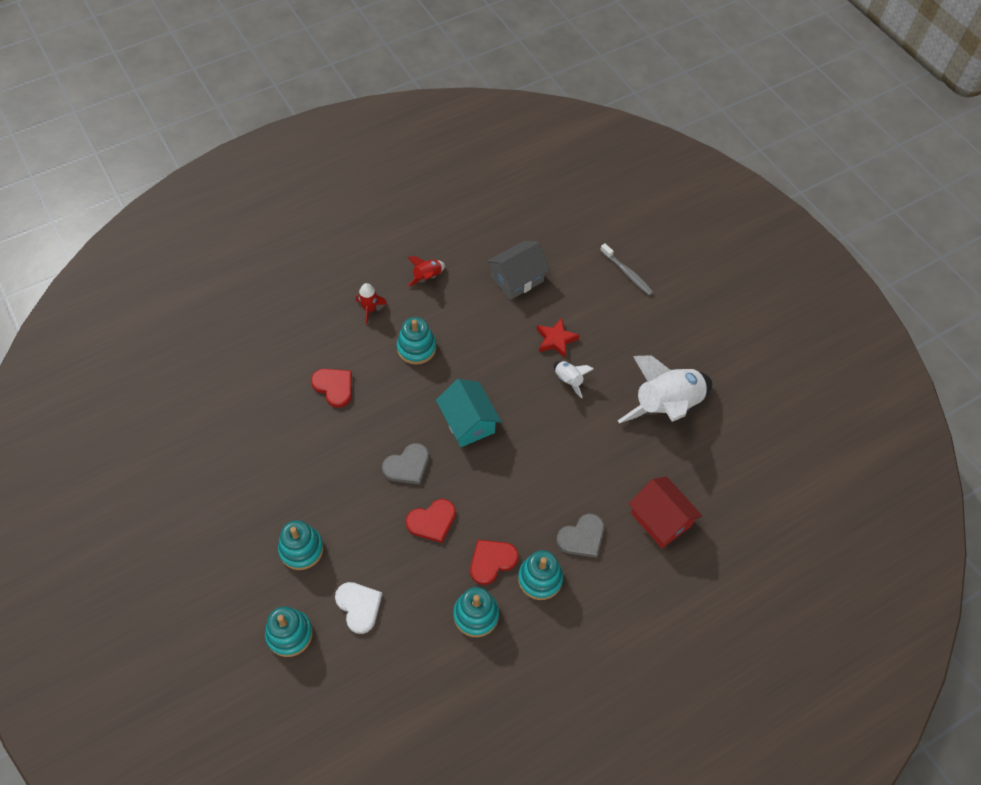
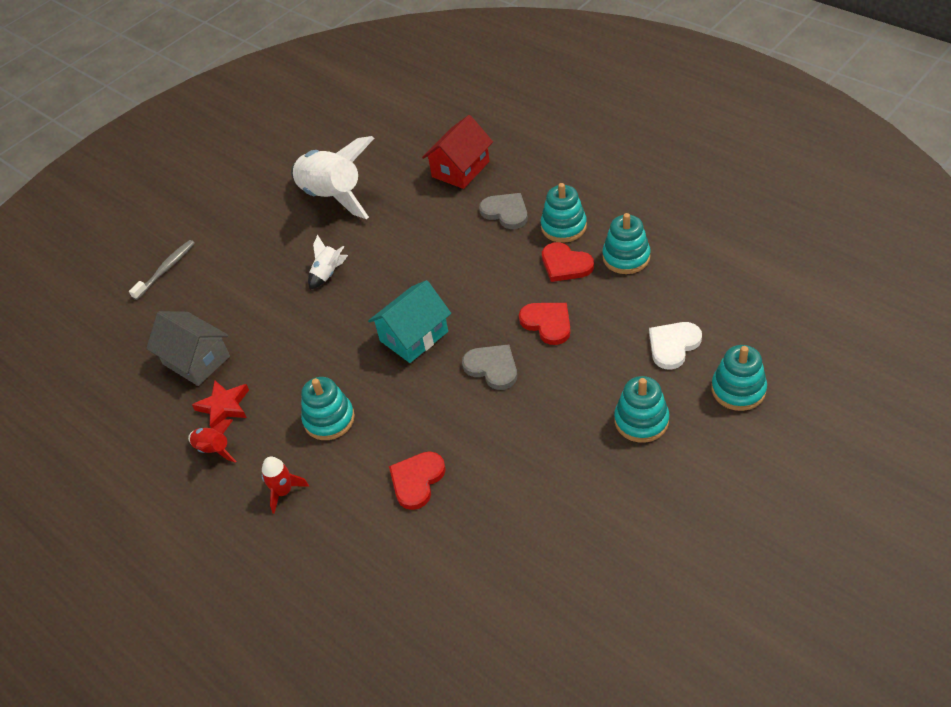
camera: 100 degrees left, 10 degrees down
red star [537,318,580,358] -> red star moved to [192,380,249,428]

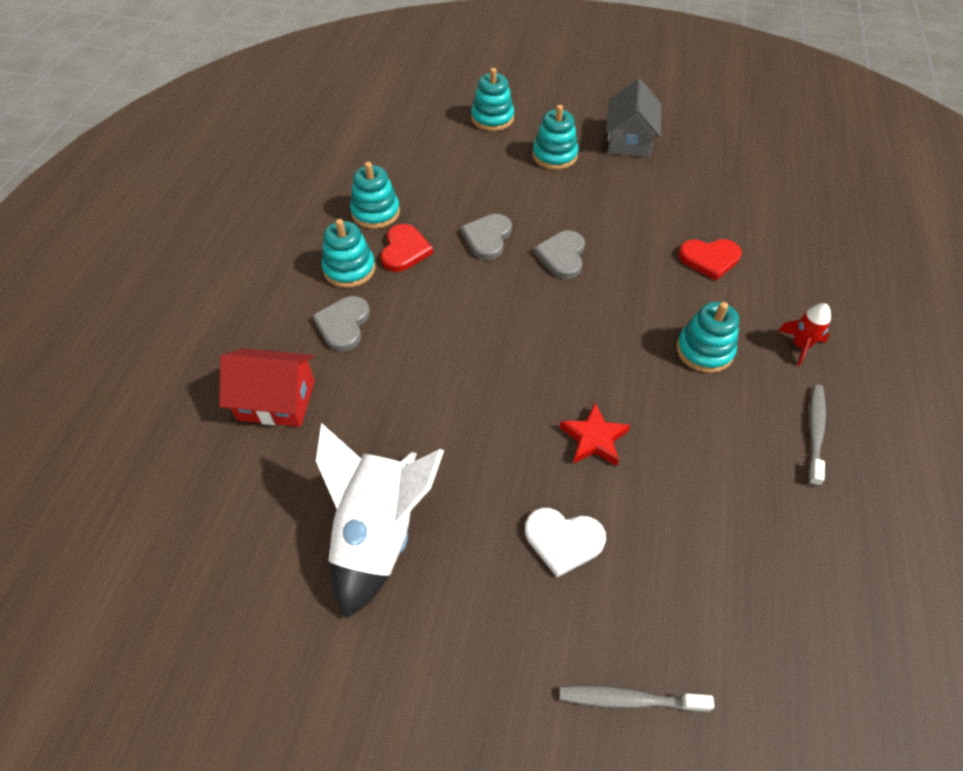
camera: 125 degrees left, 5 degrees up
grey house [146,311,230,386] -> grey house moved to [606,78,661,157]
red rocket [188,419,237,463] -> grey toothbrush [808,384,826,486]
red star [192,380,249,428] -> red star moved to [560,403,630,466]
white rocket [308,235,348,290] -> none
turquoise house [368,280,451,363] -> none
red heart [519,303,571,345] -> grey heart [461,214,512,260]
white heart [649,322,702,370] -> white heart moved to [525,508,606,577]

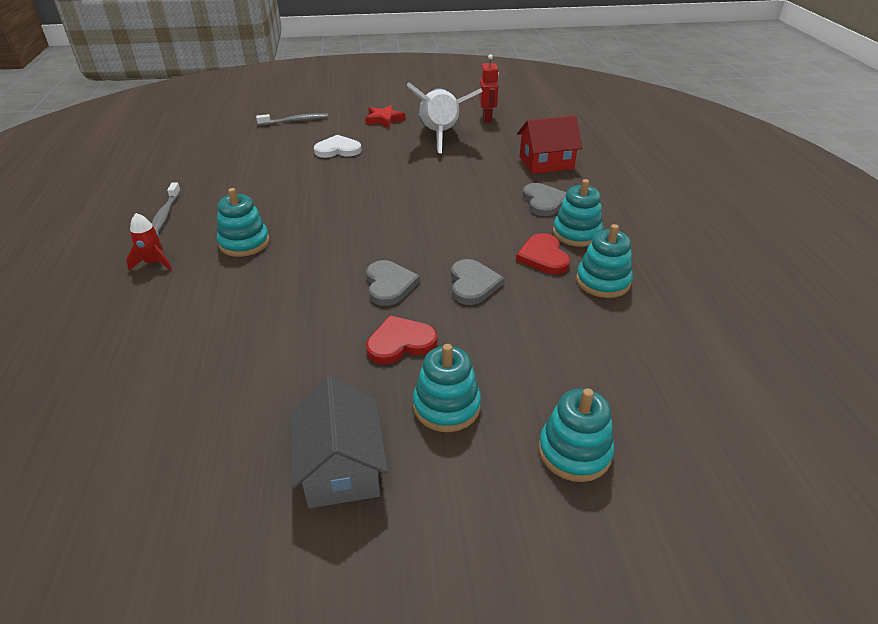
camera: 160 degrees right, 15 degrees down
red star [560,403,630,466] -> red star moved to [365,105,406,128]
red heart [679,239,742,280] -> red heart moved to [366,315,437,364]
none -> red robot [479,54,499,123]

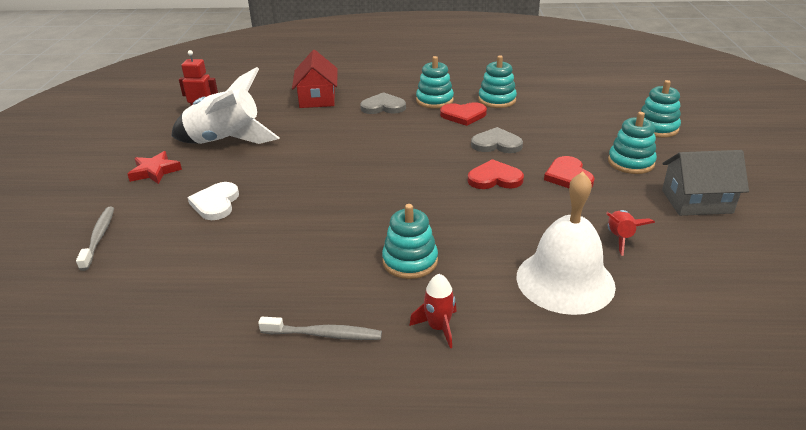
camera: 80 degrees left, 5 degrees down
grey heart [366,260,420,306] -> red heart [468,159,524,189]
none -> white bell [516,172,616,315]
none -> red rocket [606,210,655,256]

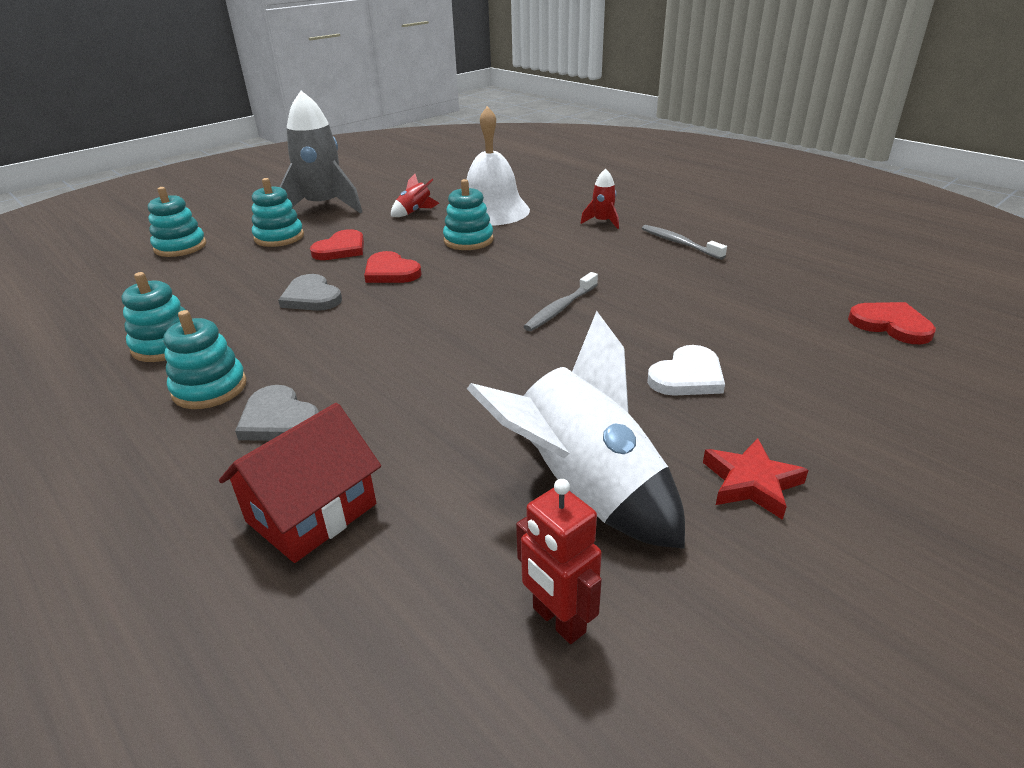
camera: 135 degrees left, 0 degrees up
grey toothbrush [76,207,114,271] -> grey toothbrush moved to [523,272,598,331]
turquoise stacking toy [382,204,438,279] -> turquoise stacking toy moved to [443,179,494,250]
red heart [440,102,487,126] -> red heart moved to [848,302,936,344]
grey house [662,150,749,216] -> grey rocket [279,91,362,213]

